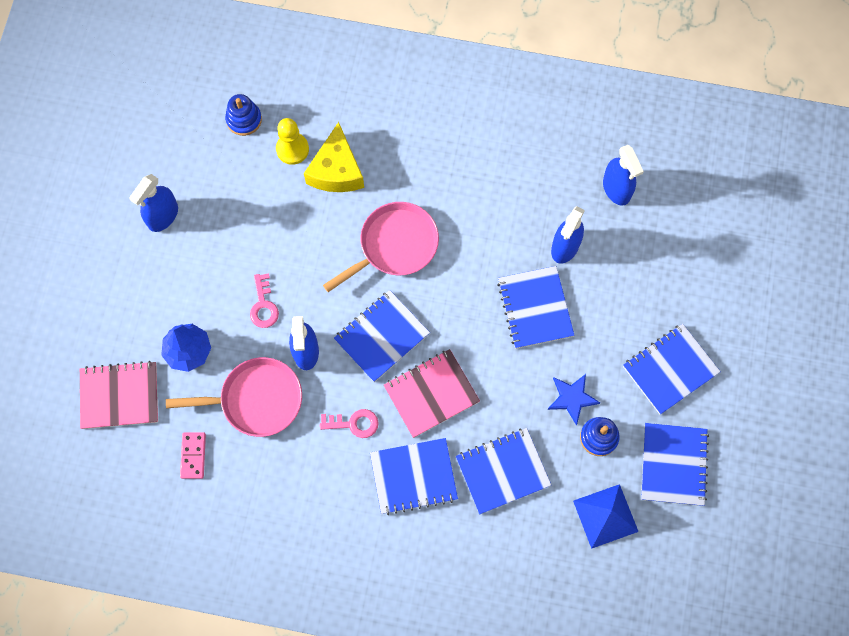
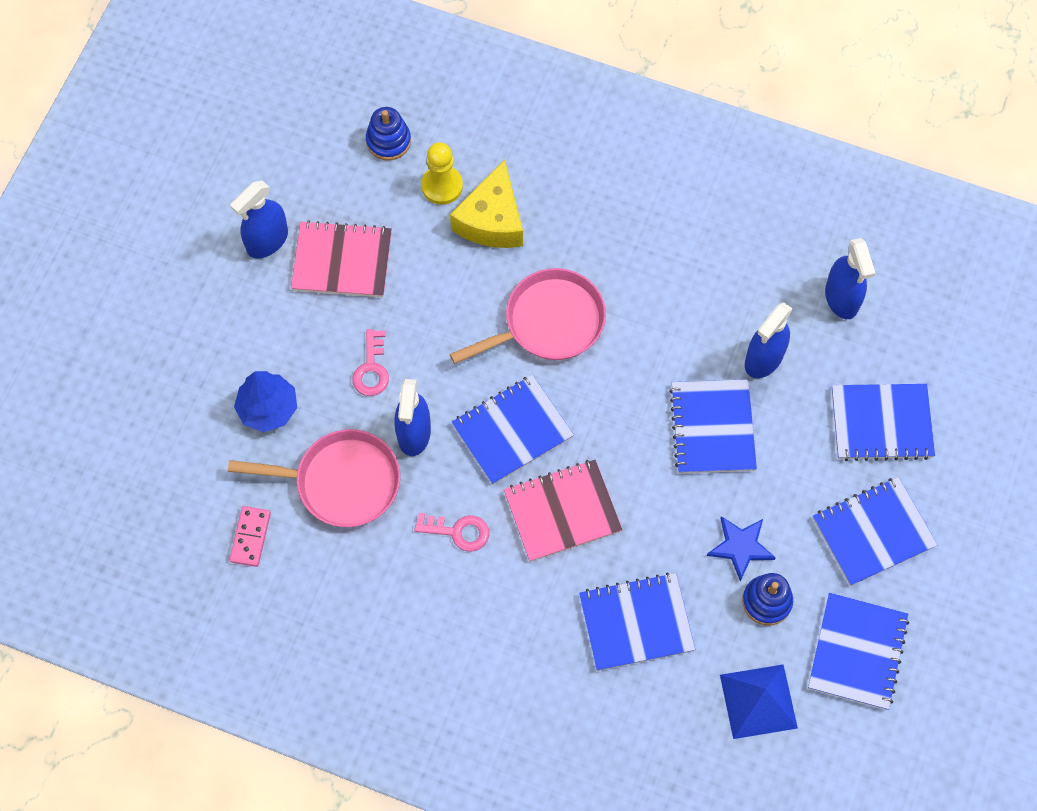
camera: 10 degrees right, 5 degrees down
pink notebook [80,361,158,429] -> pink notebook moved to [291,220,392,297]
blue notebook [370,438,458,515] -> blue notebook moved to [832,384,935,461]

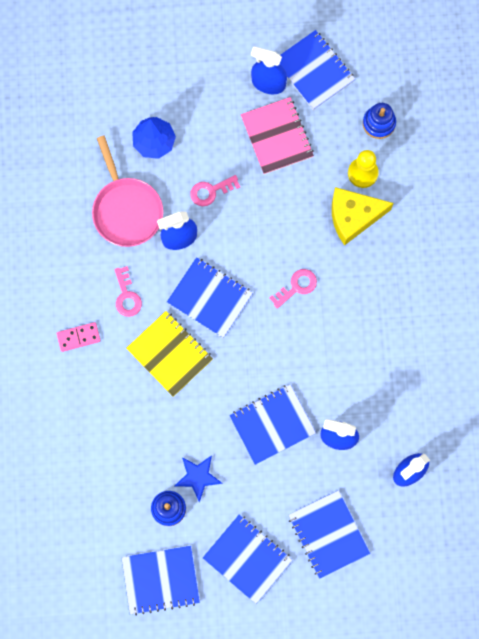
camera: 65 degrees right, 10 degrees up
pink domino [229,506,271,567] -> pink domino moved to [57,322,101,352]
pink pan [450,268,606,364] -> pink key [270,269,317,309]
pink notebook [504,460,622,562] -> yellow notebook [126,311,213,397]
blue notebook [579,573,695,671] -> blue notebook moved to [280,30,355,110]
blue pyramid [720,664,798,739] -> none

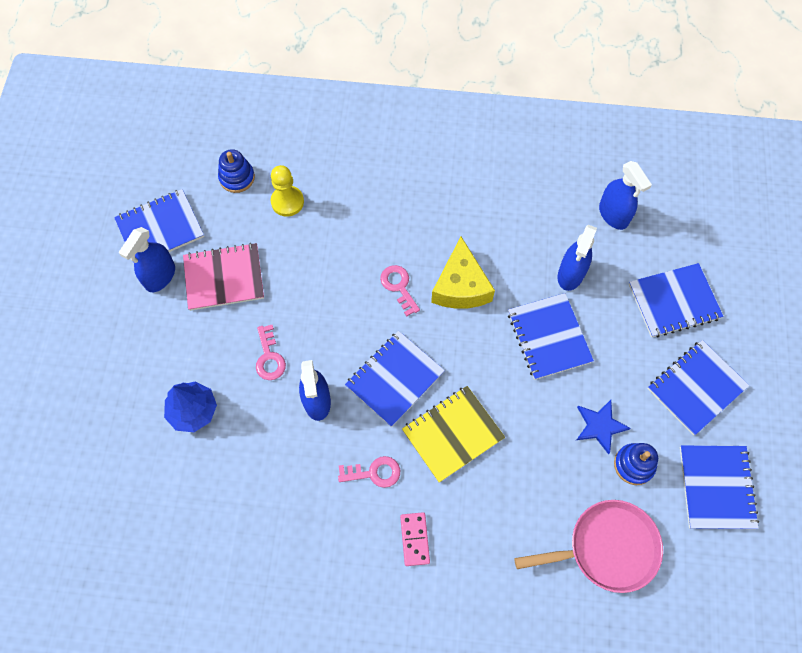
camera: 80 degrees left, 10 degrees down
pink pan [92,136,163,247] -> pink pan moved to [514,500,663,593]
yellow cheese [332,187,394,245] -> yellow cheese moved to [431,237,495,309]

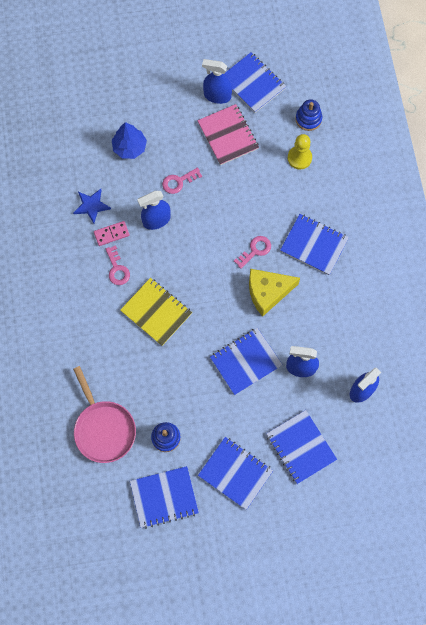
camera: 75 degrees right, 5 degrees up
blue notebook [345,331,445,427] -> blue notebook moved to [280,214,349,275]
pink domino [400,512,430,566] -> pink domino moved to [94,221,129,246]
blue star [577,400,631,455] -> blue star moved to [73,189,111,224]

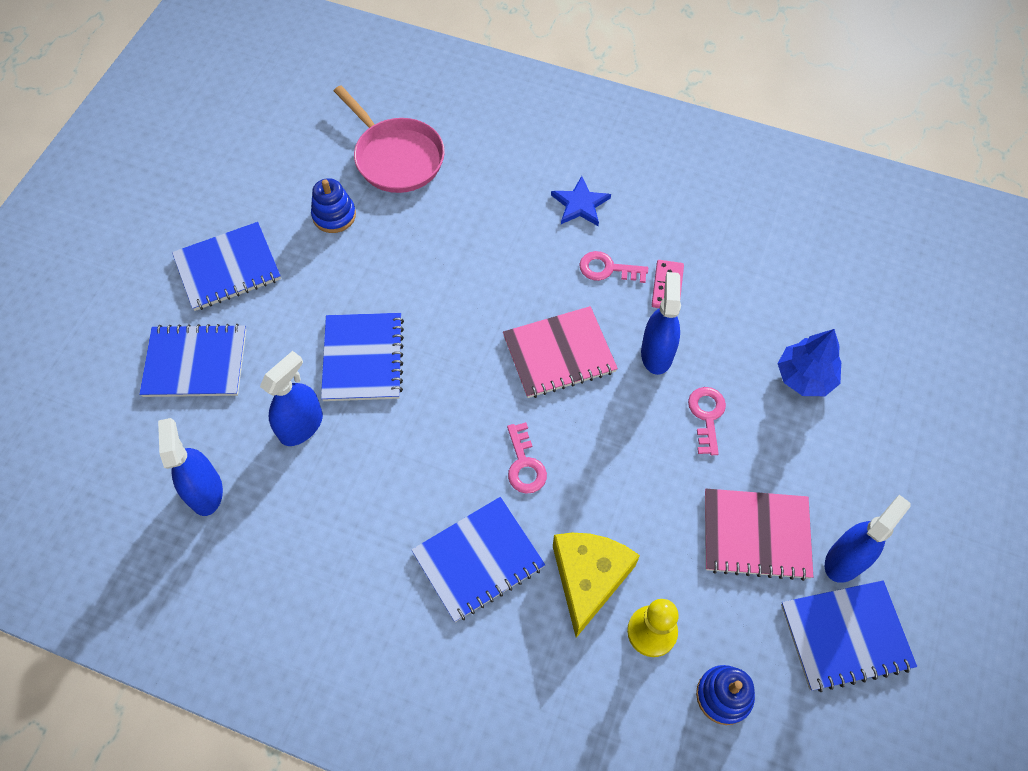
camera: 120 degrees right, 10 degrees down
blue star [73,189,111,224] -> blue star moved to [551,176,611,226]
pink pan [73,366,136,463] -> pink pan turned 135 degrees counterclockwise [334,85,445,193]
yellow notebook [120,278,192,346] -> none
blue notebook [130,466,199,529] -> none
yellow cheese [249,269,300,317] -> yellow cheese moved to [553,533,640,638]
none -> pink notebook [503,306,618,398]

